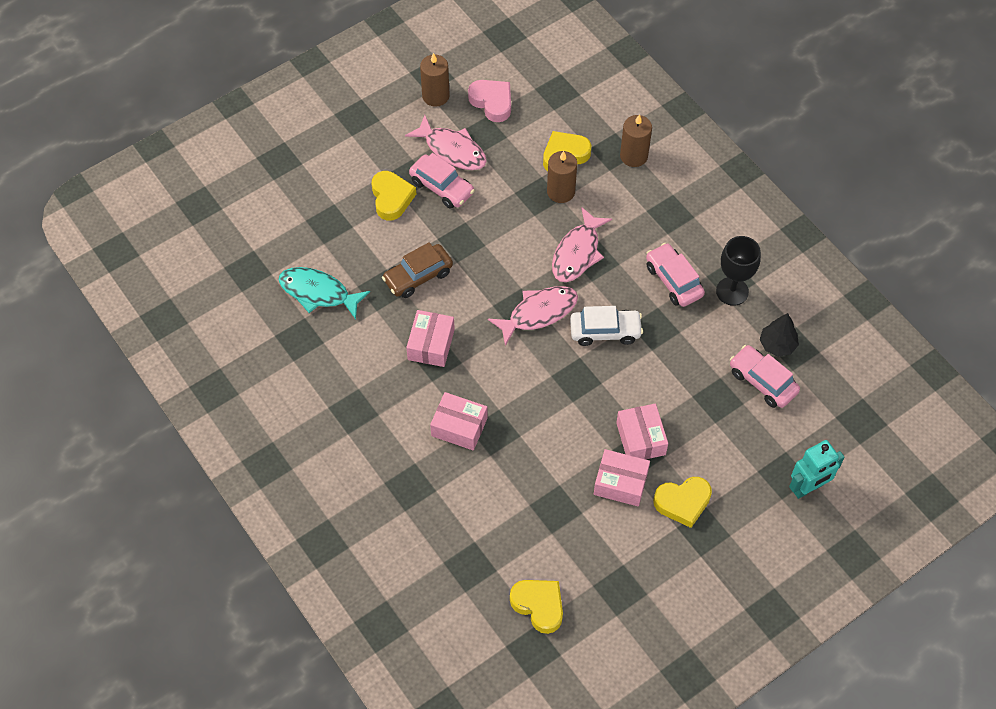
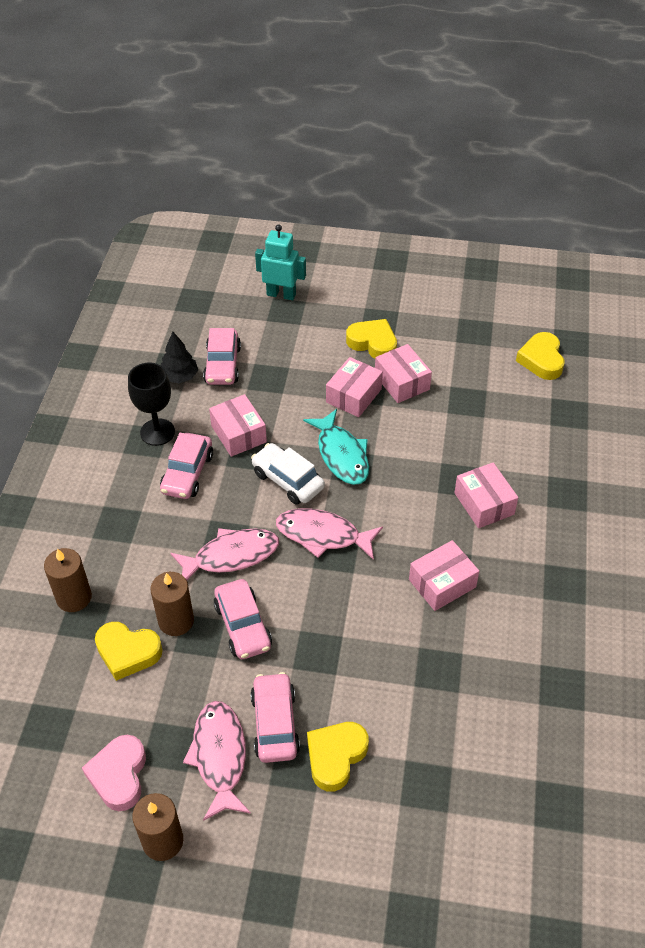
camera: 135 degrees left, 10 degrees down
turquoise fish [279,267,370,319] -> turquoise fish moved to [303,409,369,485]
brown car [382,242,453,298] -> none
none -> pink box [209,394,267,457]
none -> pink car [214,579,272,659]

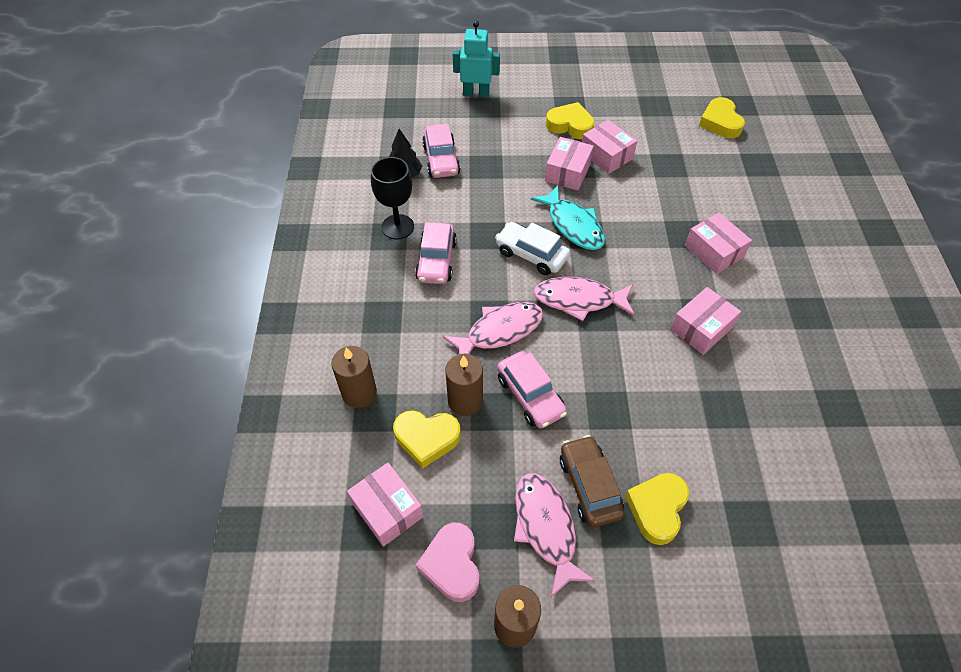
camera: 10 degrees left, 5 degrees up
pink box [209,394,267,457] -> pink box moved to [347,463,424,547]
pink car [250,672,300,763] -> brown car [560,435,625,527]

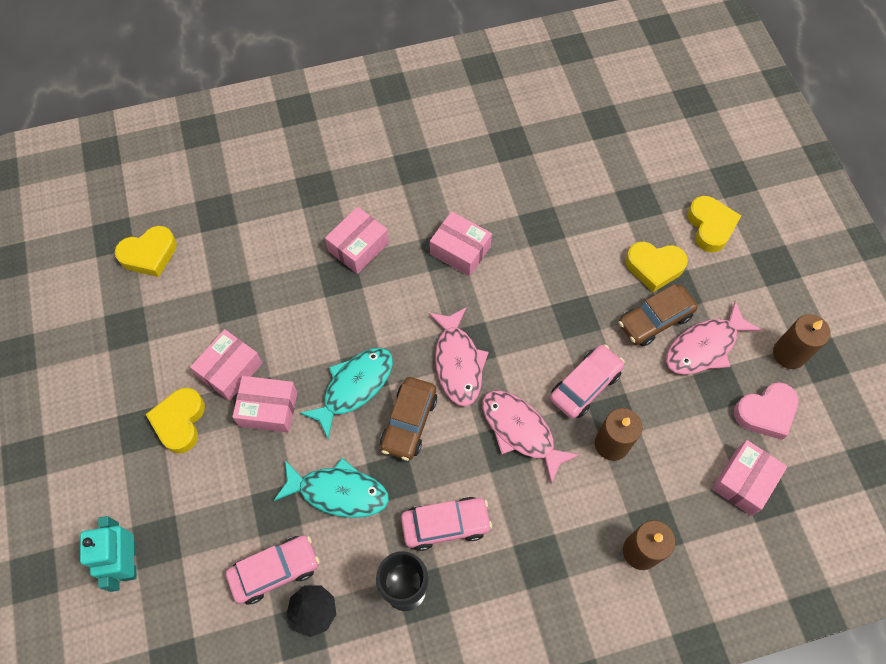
camera: 105 degrees left, 10 degrees up
yellow heart [393,410,461,468] -> yellow heart moved to [687,196,741,252]
white car [495,222,570,275] -> brown car [380,377,437,461]
none -> turquoise fish [274,458,389,518]

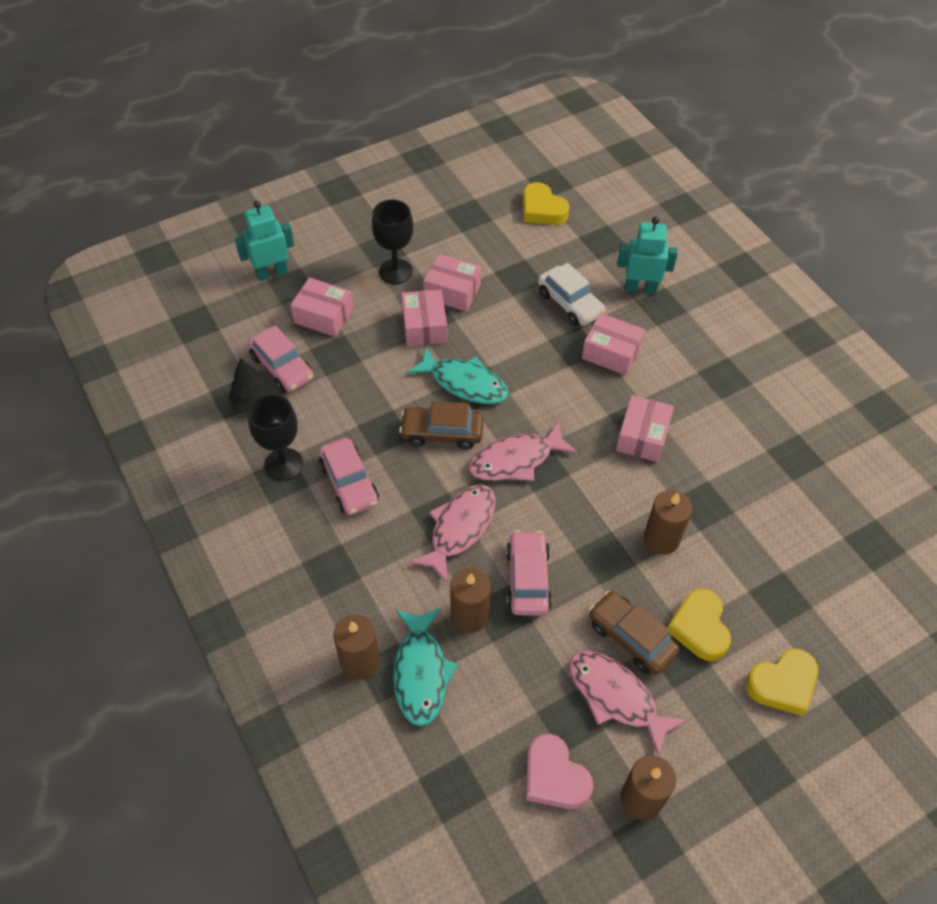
camera: 75 degrees right, 10 degrees down
yellow heart [146,388,205,454] -> black goblet [372,200,413,284]
turquoise fish [274,458,389,518] -> turquoise fish moved to [393,608,458,726]
pink car [550,344,625,419] -> pink car turned 120 degrees counterclockwise [506,530,552,616]
pink box [712,440,787,516] -> pink box moved to [290,277,353,337]
none -> white car [538,263,606,326]
none -> turquoise robot [617,217,678,294]
none -> brown candle [644,490,692,555]

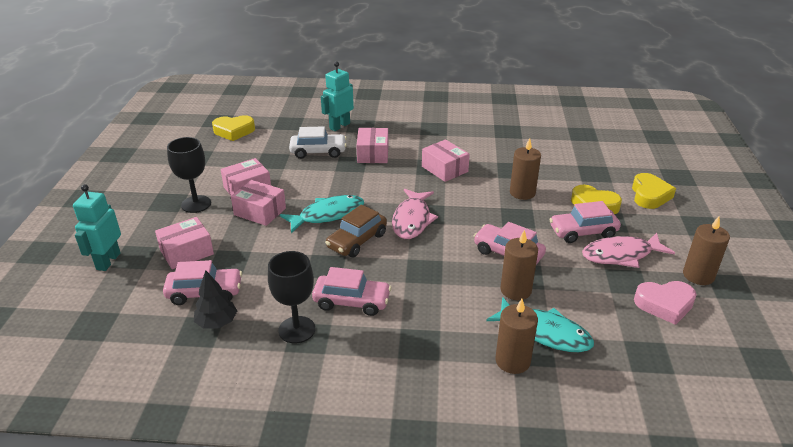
camera: 55 degrees left, 20 degrees down
pink fish [410,484,496,583] -> none
pink box [582,313,645,375] -> pink box turned 60 degrees counterclockwise [356,128,388,163]
brown car [589,591,680,675] -> pink car [549,201,621,243]

